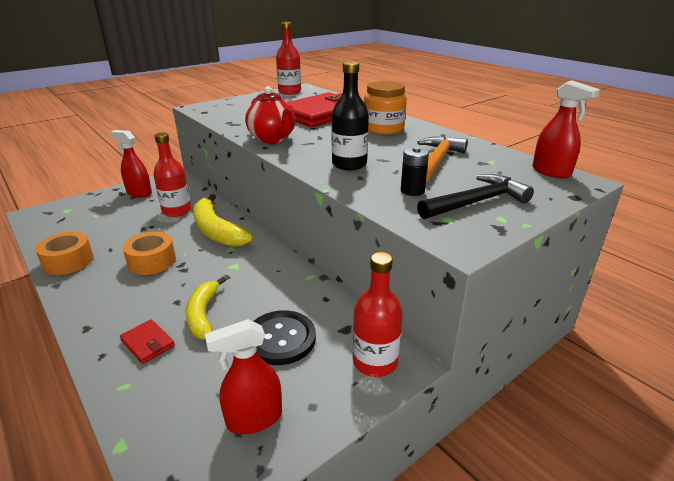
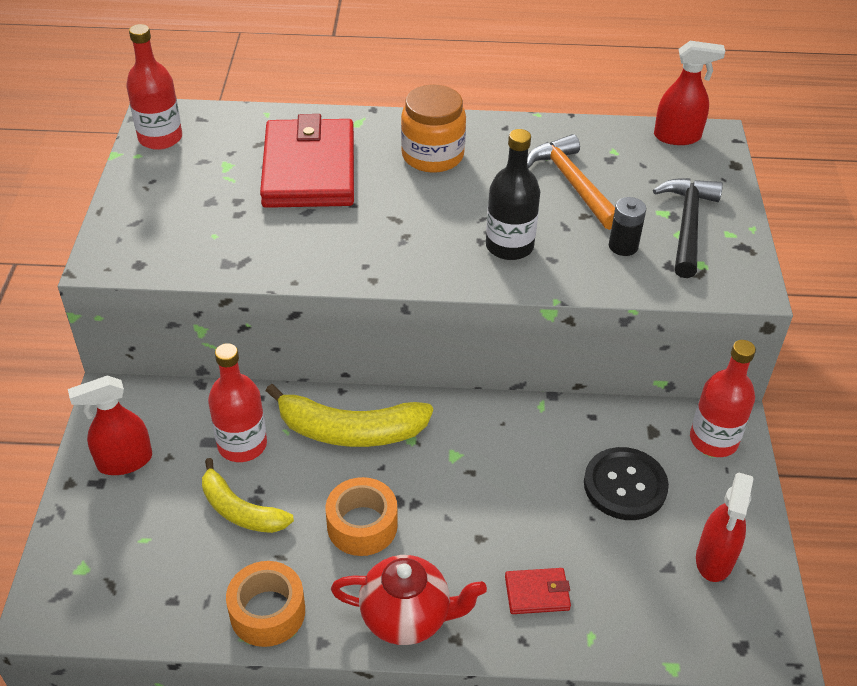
camera: 50 degrees left, 15 degrees up
yellow banana [186,277,226,340] -> yellow banana moved to [202,458,294,533]
red teapot [245,86,295,143] -> red teapot moved to [331,555,487,645]

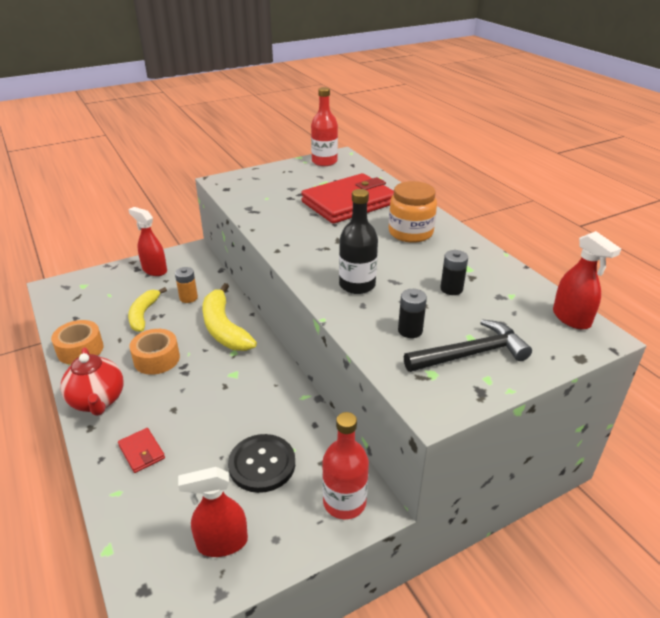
camera: 60 degrees right, 10 degrees down
red bottle [208,343,267,462] -> orange battery [175,267,198,303]
orange hammer [527,134,615,230] -> black battery [440,250,468,295]

